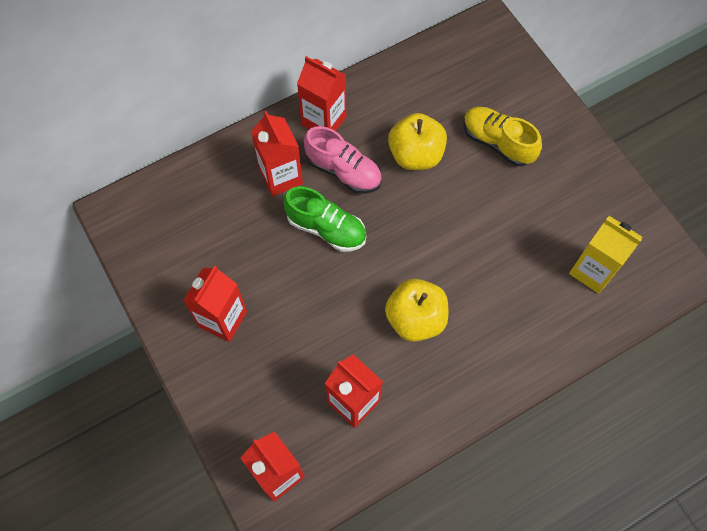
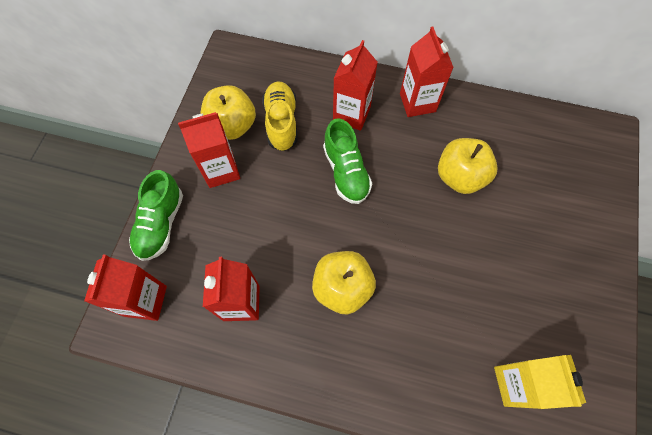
camera: 45 degrees right, 0 degrees up
pink shoe [304,126,382,194] -> none
yellow shoe [464,107,542,166] -> yellow shoe moved to [262,81,298,151]
none -> green shoe [129,170,183,261]
none -> yellow apple [200,85,256,140]

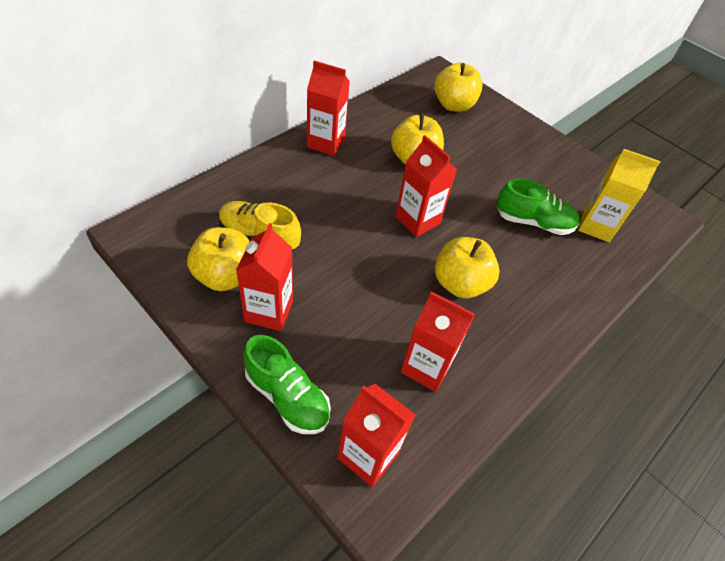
camera: 65 degrees left, 15 degrees down
green shoe [323,118,372,204] -> green shoe moved to [496,179,580,235]
red carton [333,40,378,131] -> red carton moved to [396,135,457,237]
none -> yellow apple [434,63,483,112]

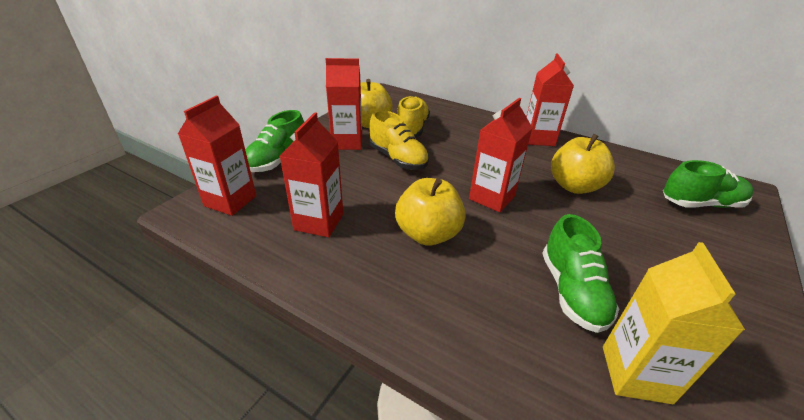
camera: 80 degrees right, 15 degrees down
yellow apple [434,63,483,112] -> green shoe [663,160,754,208]
none -> yellow shoe [369,110,429,170]

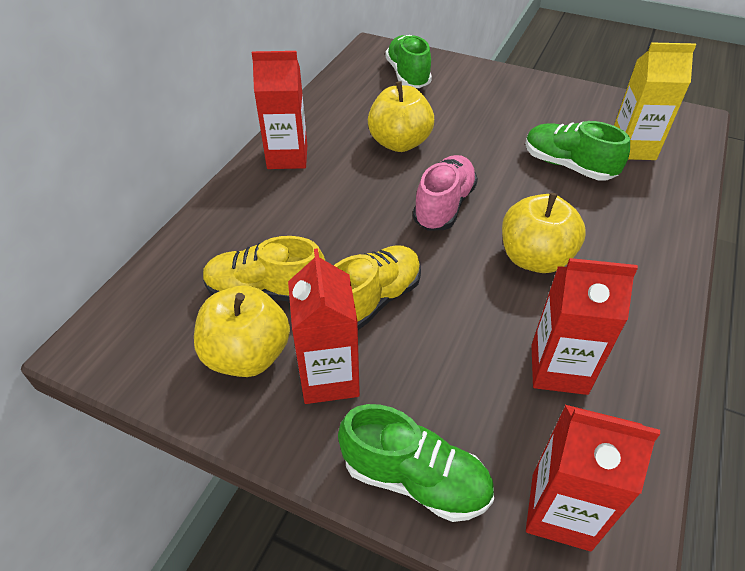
camera: 95 degrees left, 10 degrees up
red carton [469,98,532,212] -> pink shoe [413,155,478,231]
green shoe [542,214,619,333] -> green shoe turned 135 degrees counterclockwise [525,121,630,181]

